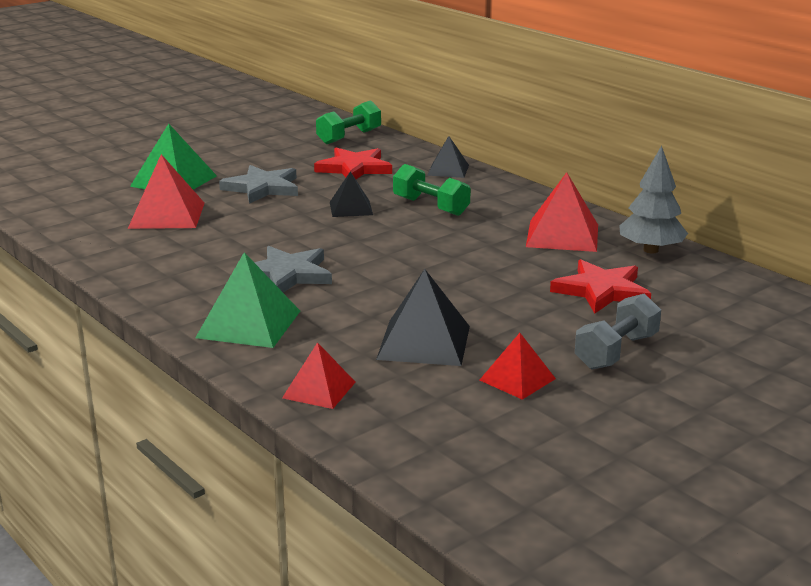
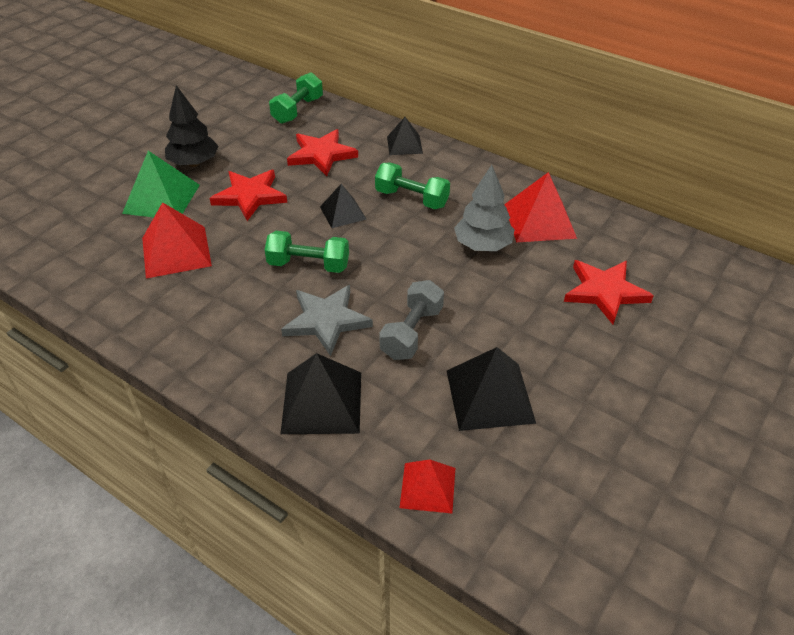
camera: 15 degrees left, 20 degrees up
green pyramid [195,252,300,348] -> black pyramid [281,353,361,434]
grey star [219,165,298,204] -> red star [209,170,287,221]
red pyramid [480,333,556,400] -> none
grey dumbbell [575,294,661,369] -> grey dumbbell moved to [379,280,444,360]
grey tree [619,145,688,253] -> grey tree moved to [454,165,515,251]
none -> black tree [165,85,219,167]
none -> green dumbbell [265,231,349,273]

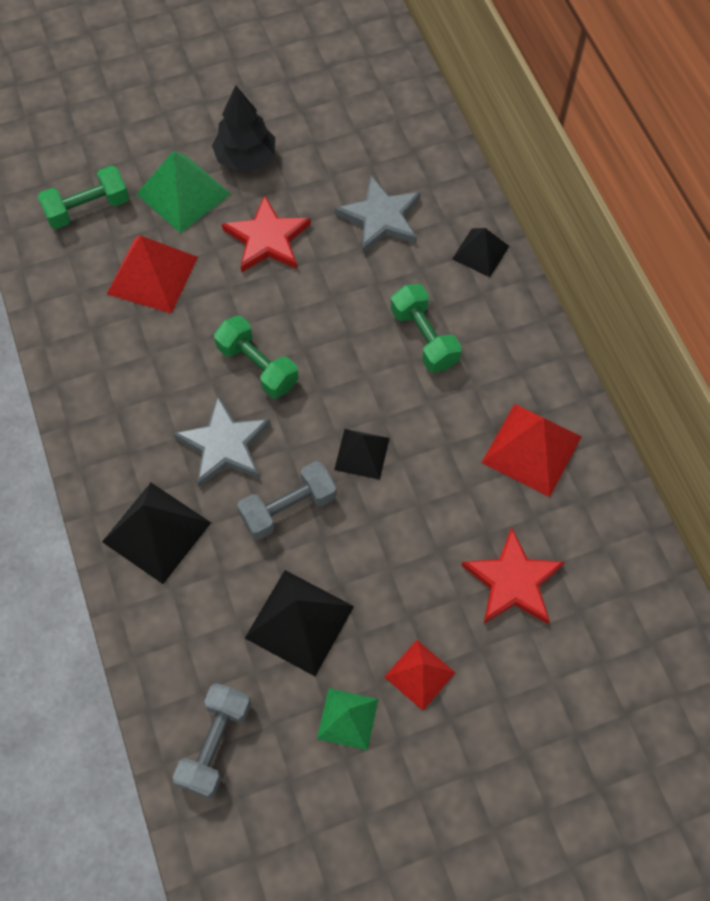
camera: 35 degrees right, 20 degrees up
green dumbbell [269,72,323,124] -> green dumbbell moved to [37,165,129,229]
red star [287,129,358,176] -> grey star [335,176,421,253]
black pyramid [320,184,367,228] -> black pyramid moved to [334,429,390,480]
red pyramid [400,459,455,513] -> red pyramid moved to [385,640,456,711]
grey tree [454,165,515,251] -> none
none -> grey dumbbell [173,683,251,798]
none -> green pyramid [317,688,378,751]

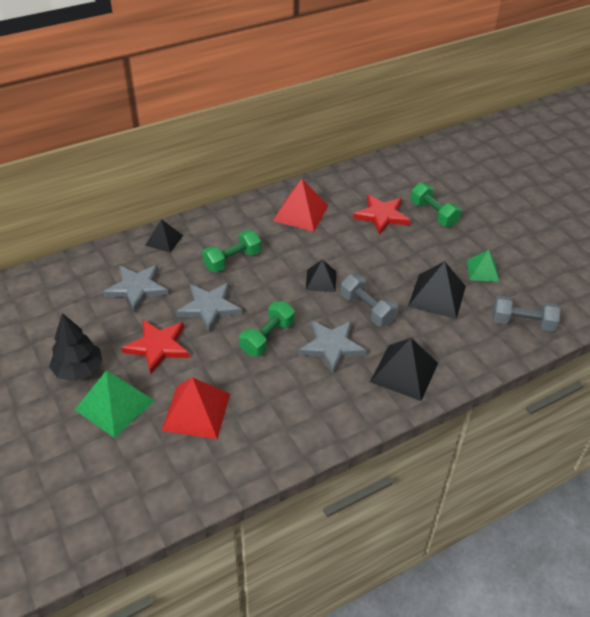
camera: 100 degrees left, 20 degrees down
green dumbbell [37,165,129,229] -> green dumbbell moved to [410,182,461,227]
red pyramid [385,640,456,711] -> none
none -> grey star [176,283,242,333]

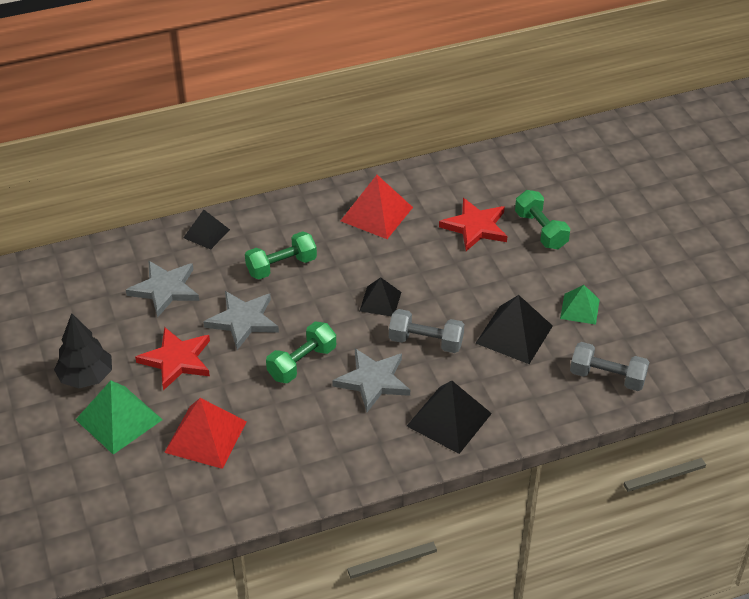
camera: 10 degrees right, 0 degrees up
grey dumbbell [340,275,398,326] -> grey dumbbell turned 45 degrees counterclockwise [389,309,464,353]

